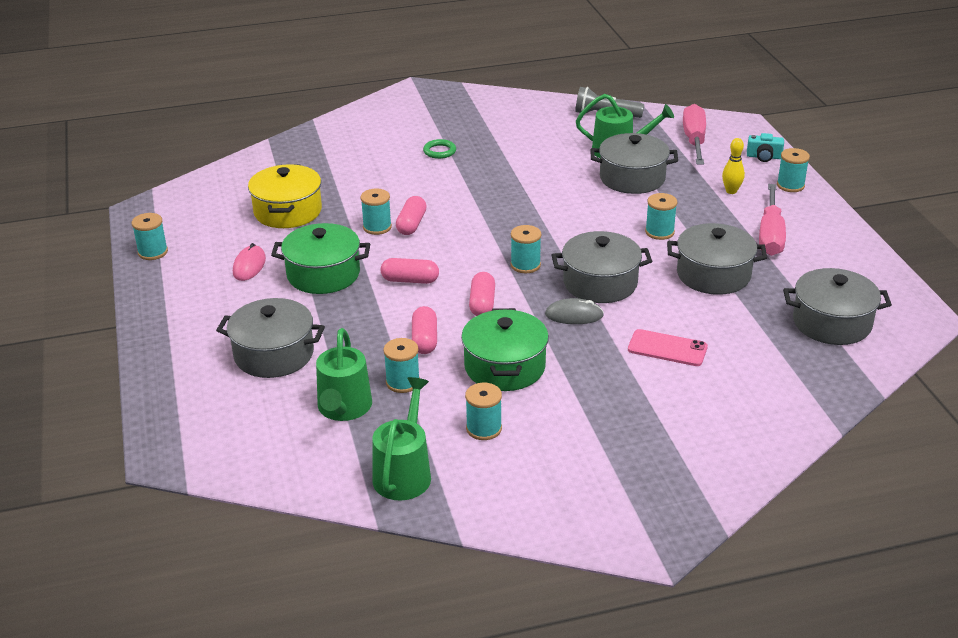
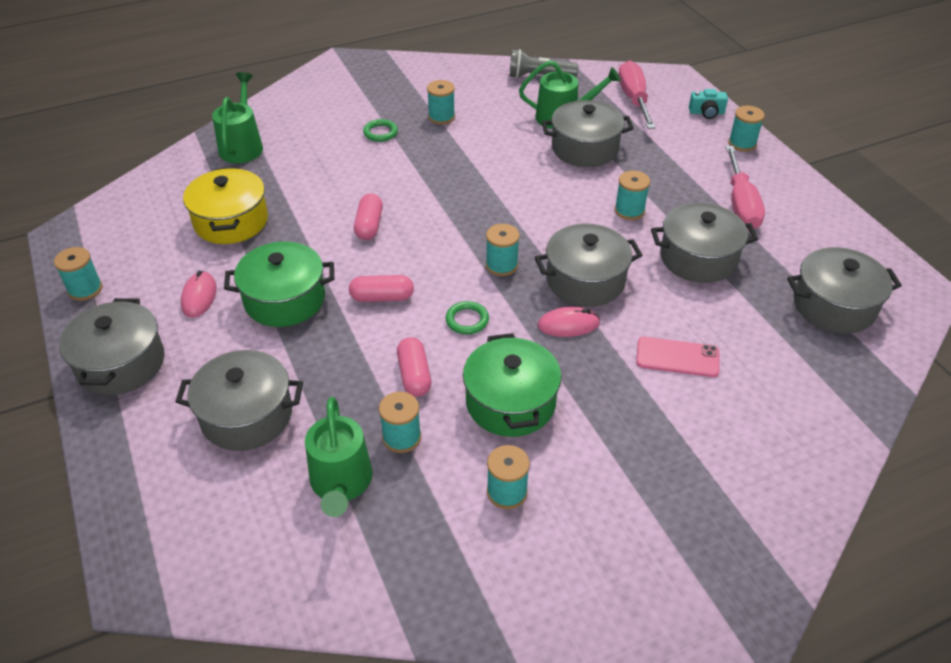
camera: 10 degrees left, 10 degrees up
turquoise spool [360,189,392,235] -> turquoise spool moved to [427,80,455,124]
green watering can [372,377,431,501] -> green watering can moved to [212,72,263,163]
pink capsule [469,272,495,316] -> green ring [446,301,489,334]
grey mouse [545,298,604,324] -> pink mouse [537,307,600,337]
yellow bowling pin [722,138,745,194] -> none
none -> grey pot [59,298,165,395]

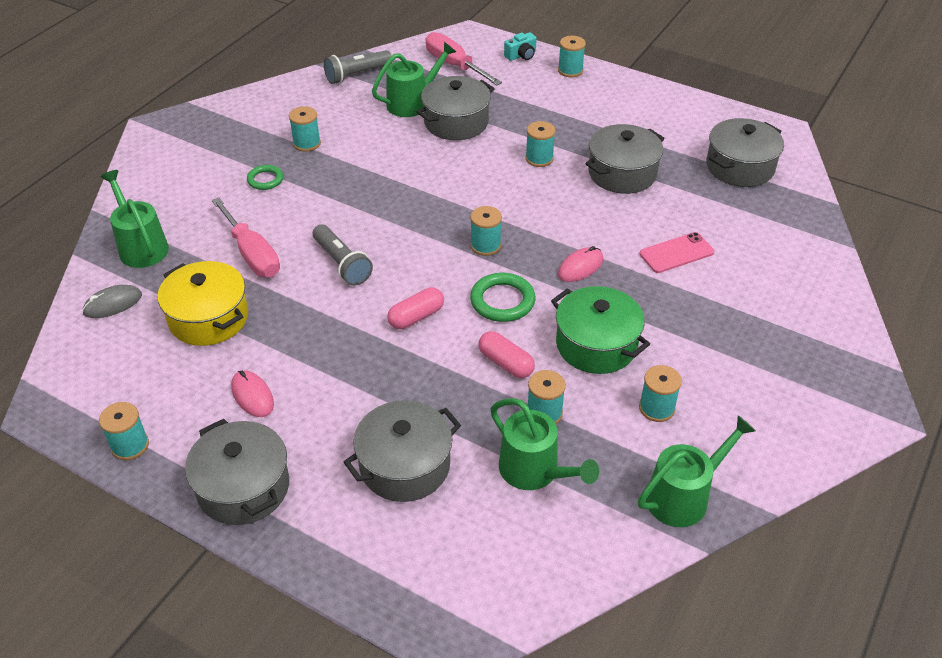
camera: 35 degrees left, 0 degrees up
green pot [224,242,334,327] -> none
pink capsule [354,193,383,240] -> grey flashlight [313,224,373,286]
green ring [446,301,489,334] -> green ring [470,273,535,322], size x1.58
grey pot [535,224,643,307] -> none
pink screwdriver [725,146,765,229] -> pink screwdriver moved to [212,198,280,277]
none -> grey mouse [82,285,142,318]
none -> green watering can [638,415,756,527]

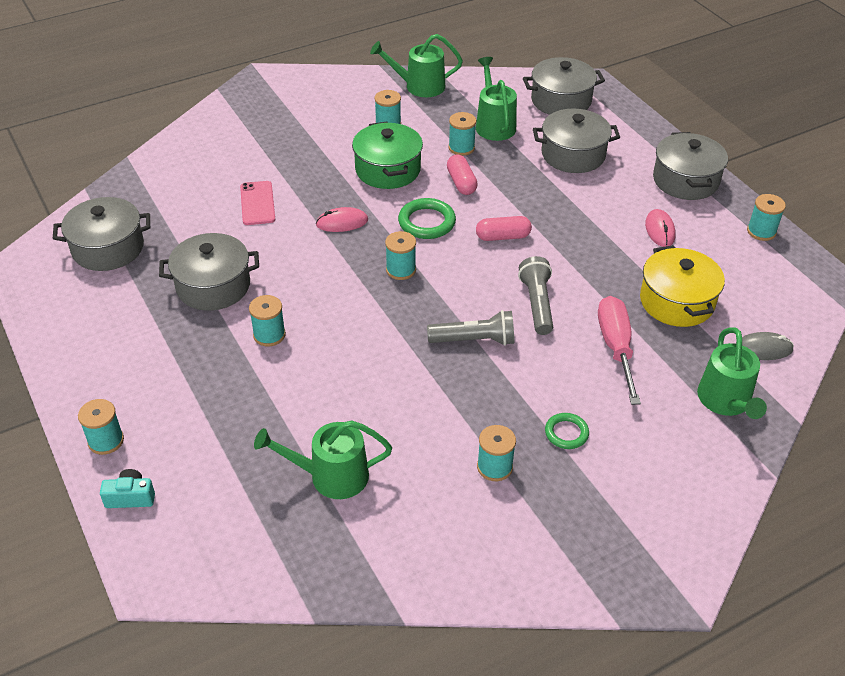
camera: 150 degrees left, 0 degrees up
grey flashlight [324,50,392,84] -> grey flashlight moved to [427,310,514,346]
grey pot [416,76,495,140] -> grey pot moved to [523,57,605,115]
pink screwdriver [426,32,502,85] -> none
pink phone [640,232,714,273] -> pink phone turned 75 degrees clockwise [240,181,275,225]

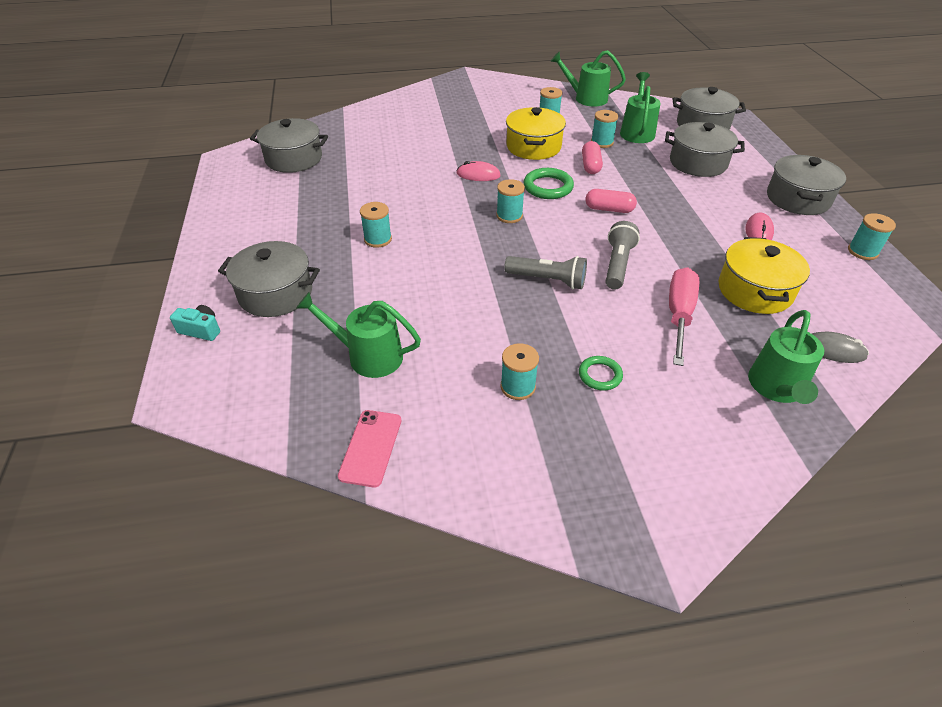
camera: 20 degrees right, 0 degrees up
turquoise spool [78,399,124,455] -> none
grey pot [159,233,259,311] -> grey pot moved to [218,241,320,317]
pink phone [240,181,275,225] -> pink phone moved to [338,410,401,487]
green pot [352,122,423,189] -> yellow pot [506,107,566,160]

